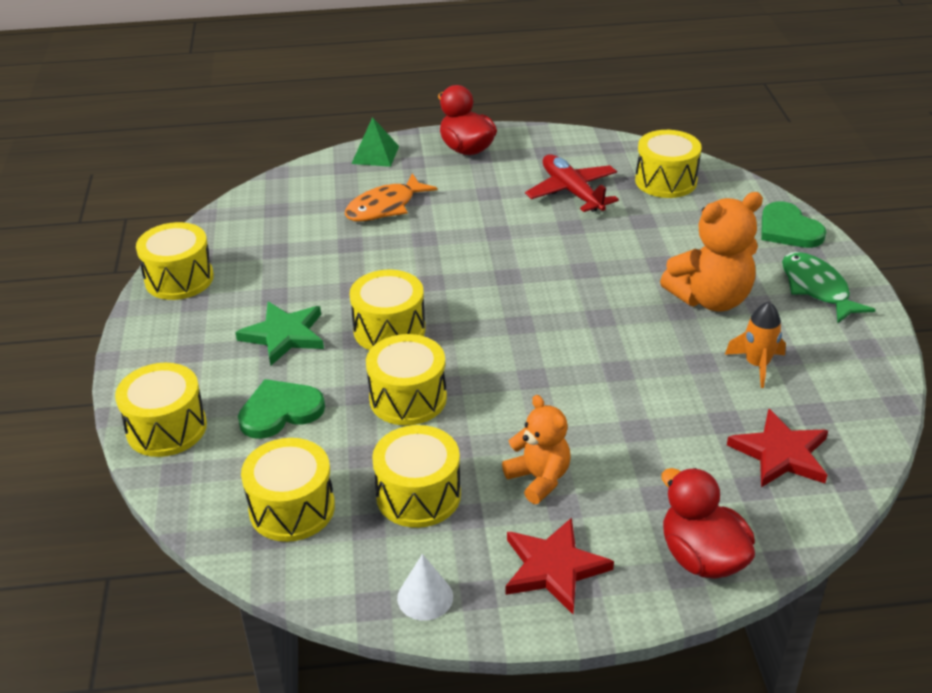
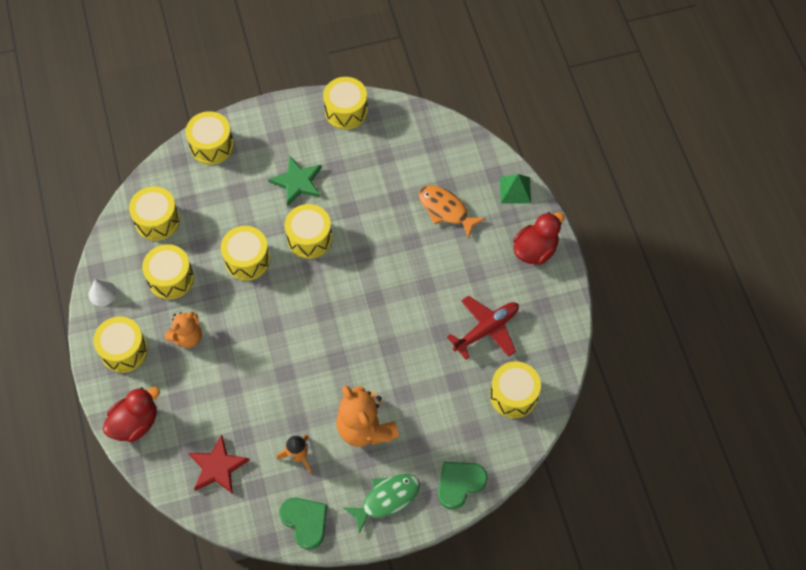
camera: 80 degrees right, 25 degrees up
green heart [238,379,325,439] -> green heart moved to [279,498,327,550]
red star [505,518,614,614] -> yellow drum [93,316,148,373]

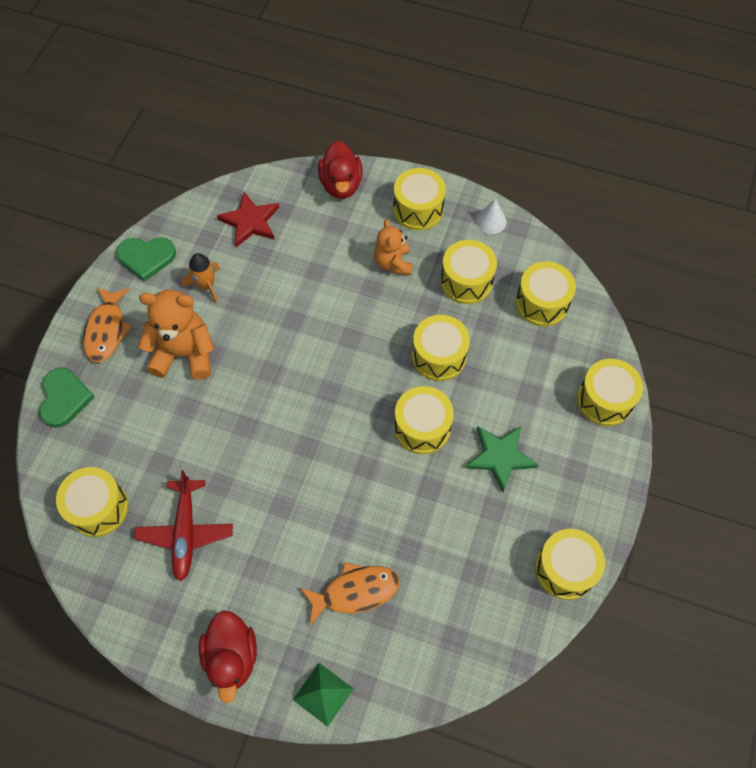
camera: 125 degrees right, 0 degrees up
green fish [343,474,420,534] -> orange fish [83,287,133,363]

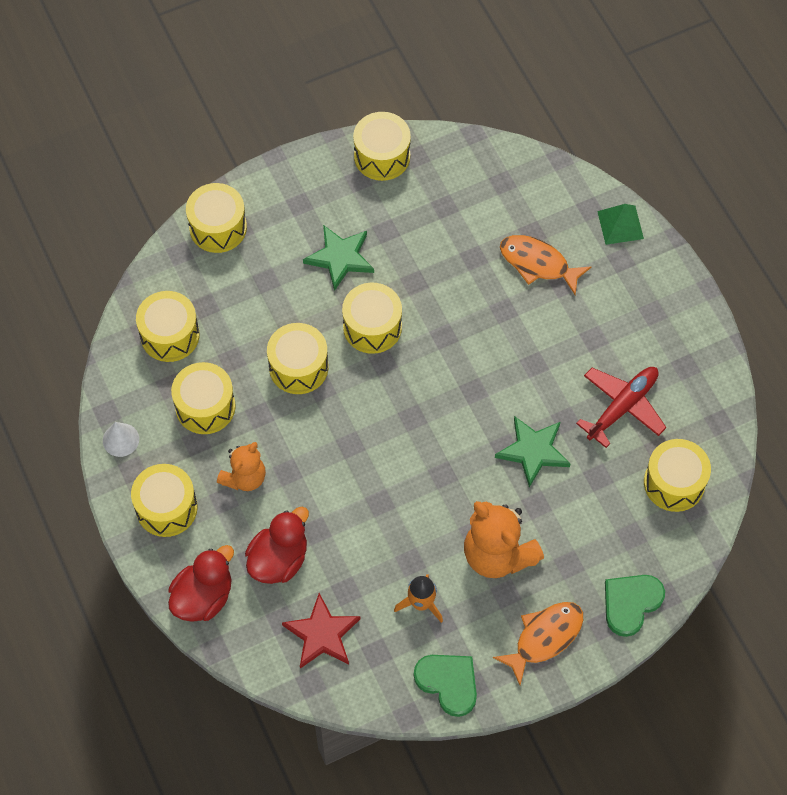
camera: 135 degrees left, 0 degrees up
red duck [199,610,257,703] -> red duck moved to [245,507,309,584]
none -> green star [495,416,570,487]

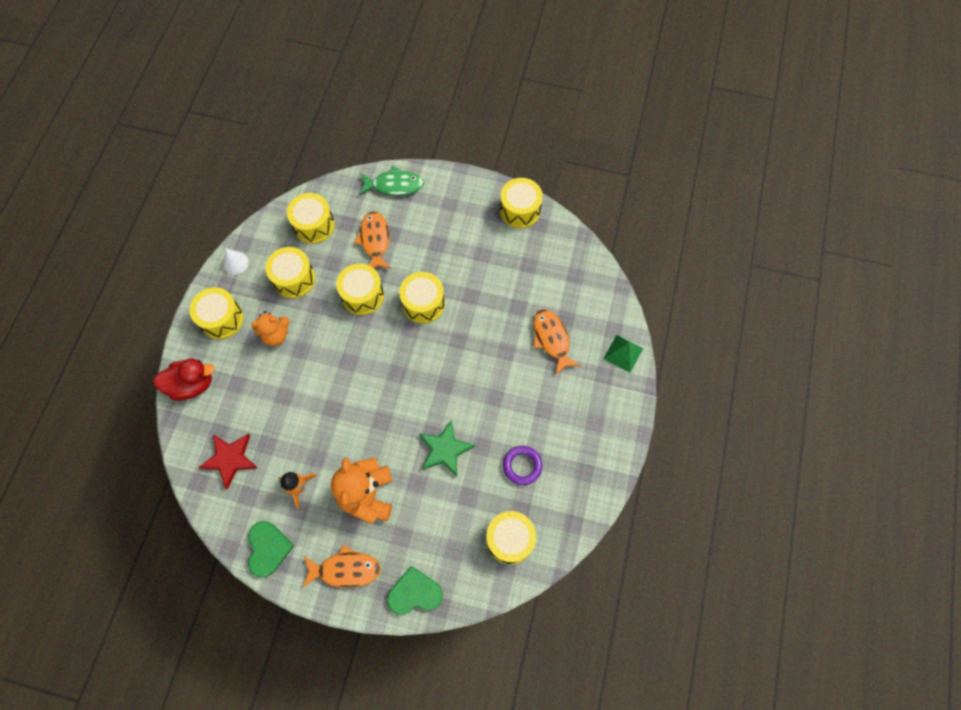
camera: 40 degrees right, 5 degrees up
yellow drum [186,183,247,253] -> green fish [359,166,424,196]
red duck [245,507,309,584] -> none
green star [303,225,374,291] -> none
red plane [576,367,667,448] -> purple ring [503,446,543,485]
none -> orange fish [354,211,391,269]

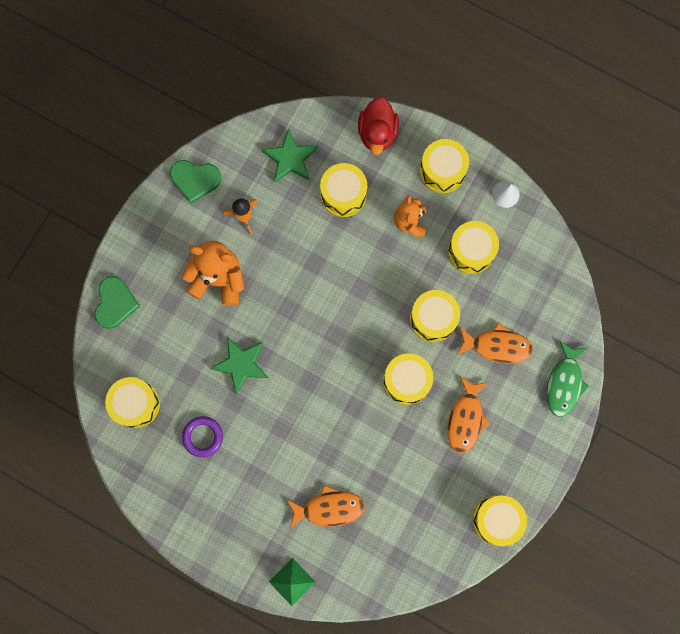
camera: 105 degrees right, 10 degrees up
red star [198,434,258,489] -> green star [262,128,318,183]
yellow drum [287,193,335,244] -> yellow drum moved to [320,163,367,217]
orange fish [302,545,381,588] -> orange fish moved to [447,376,490,453]

